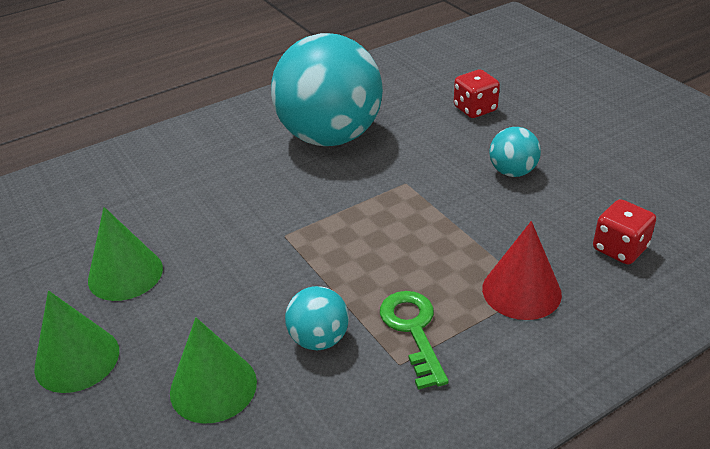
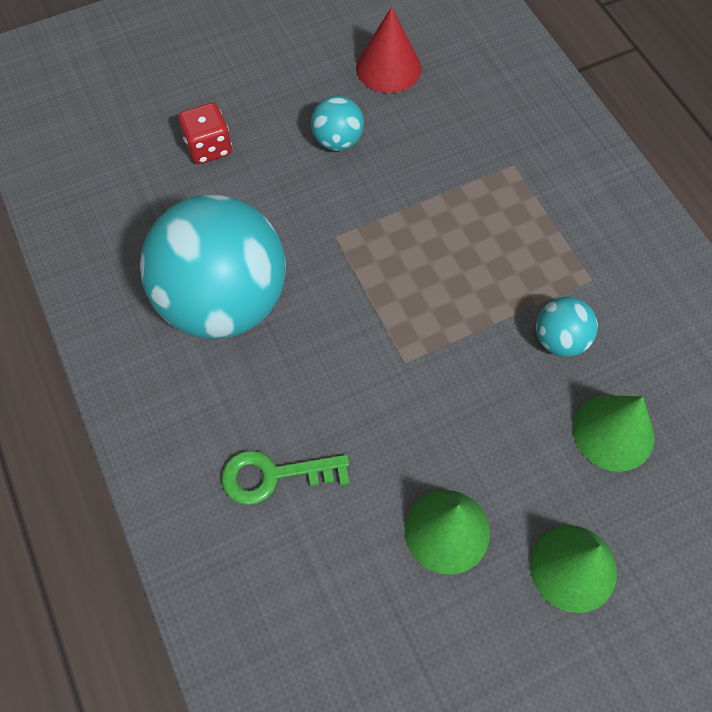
camera: 85 degrees left, 25 degrees up
green key [380,291,449,390] -> green key moved to [222,450,349,505]
red cone [482,221,562,320] -> red cone moved to [356,7,421,93]
red dice [593,199,656,264] -> none

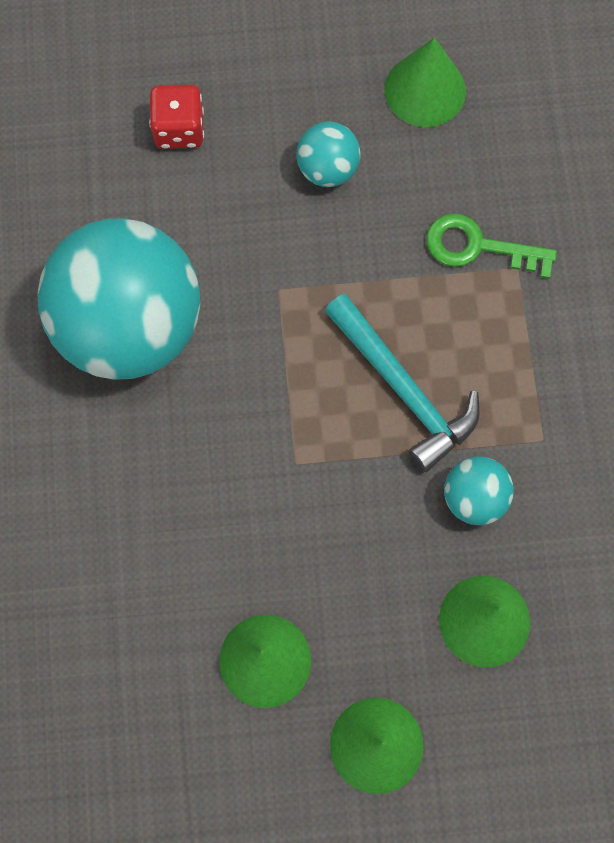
camera: 20 degrees right, 10 degrees up
green key [222,450,349,505] -> green key moved to [426,213,557,279]
red cone [356,7,421,93] -> green cone [385,38,466,127]
none -> turquoise hammer [325,294,480,472]

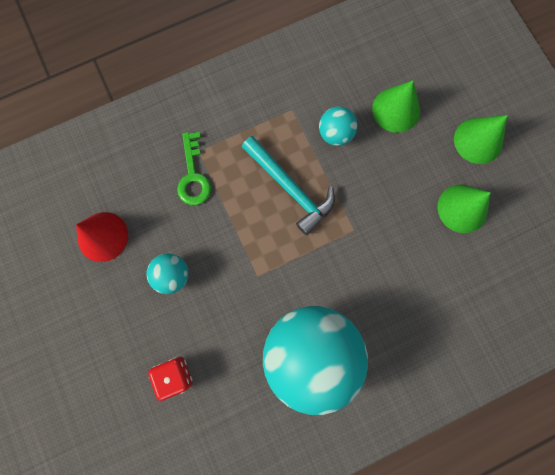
camera: 110 degrees left, 5 degrees up
turquoise hammer [325,294,480,472] -> turquoise hammer turned 105 degrees clockwise [242,136,335,235]
green cone [385,38,466,127] -> red cone [76,212,128,262]

